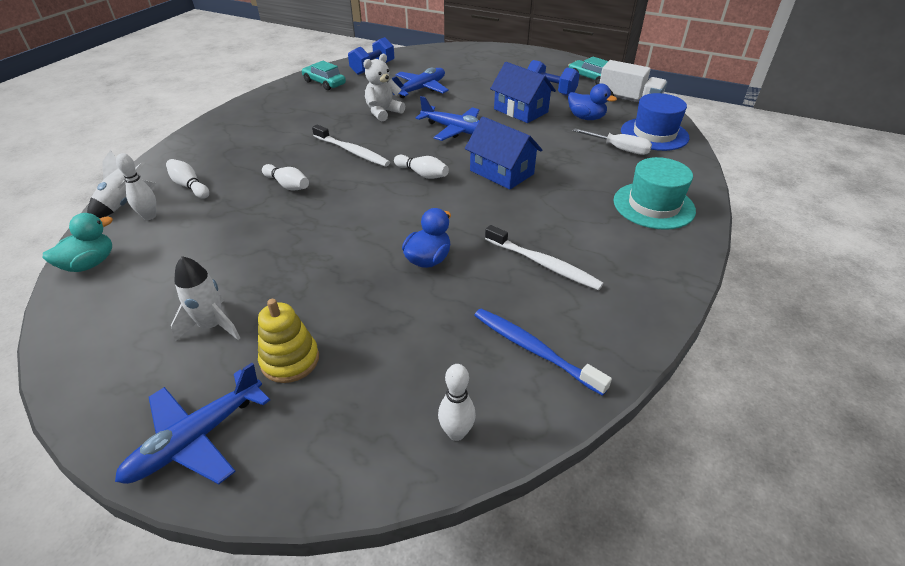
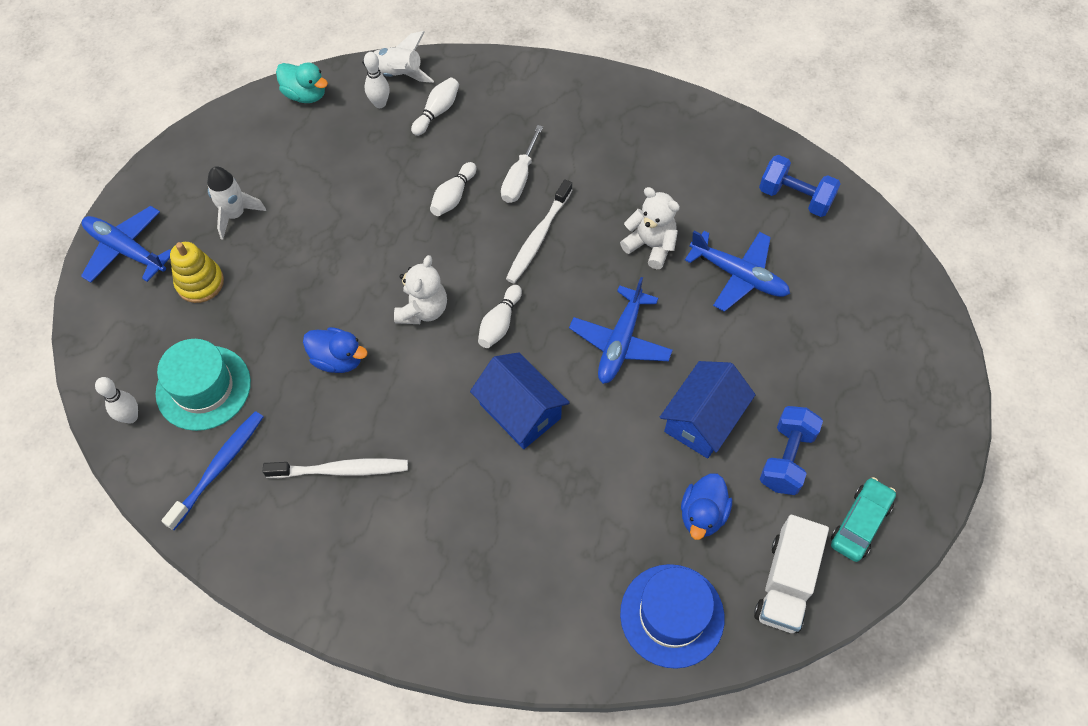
camera: 80 degrees right, 20 degrees up
turquoise car [301,61,346,90] -> none
blue house [465,117,542,190] -> blue house turned 75 degrees counterclockwise [470,352,570,449]
white toothbrush [485,225,604,290] -> white toothbrush turned 120 degrees counterclockwise [263,458,408,478]
white screwdriver [573,128,652,155] -> white screwdriver moved to [501,125,543,203]
turquoise hat [614,157,696,230] -> turquoise hat moved to [156,339,251,431]
none -> white teddy bear [394,255,447,324]

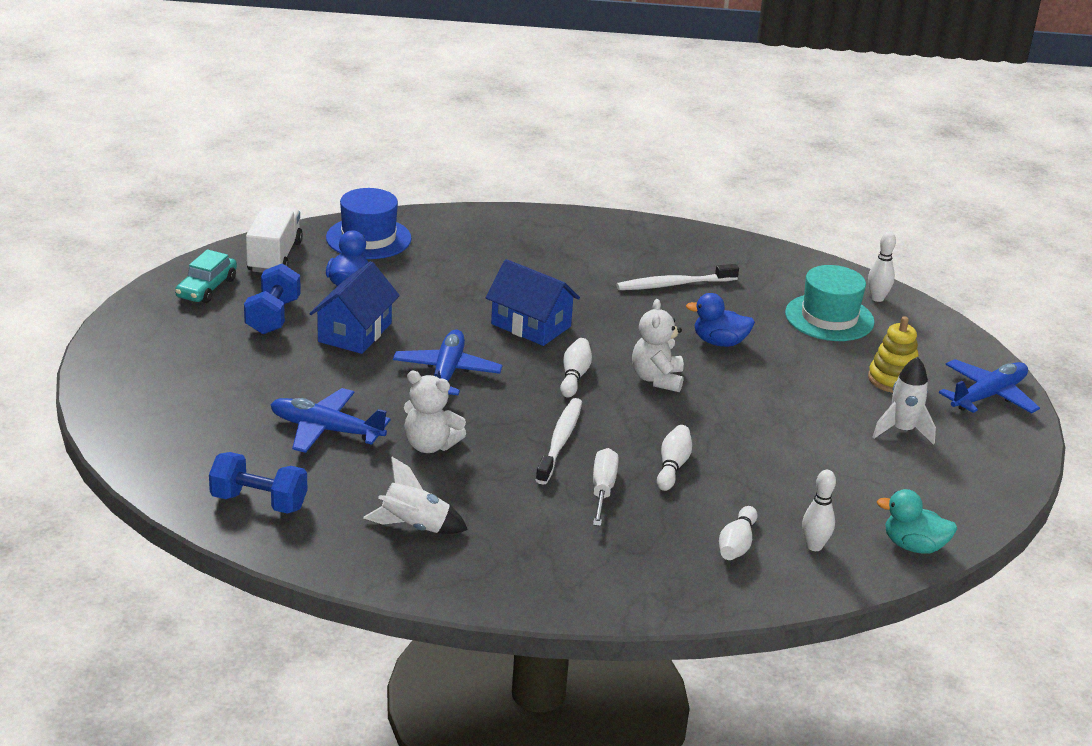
camera: 165 degrees right, 30 degrees down
blue plane [81,206,171,283] -> blue plane turned 60 degrees counterclockwise [939,359,1040,414]
blue toothbrush [161,411,263,530] -> none
white rocket [362,31,434,83] -> white rocket moved to [363,457,468,534]

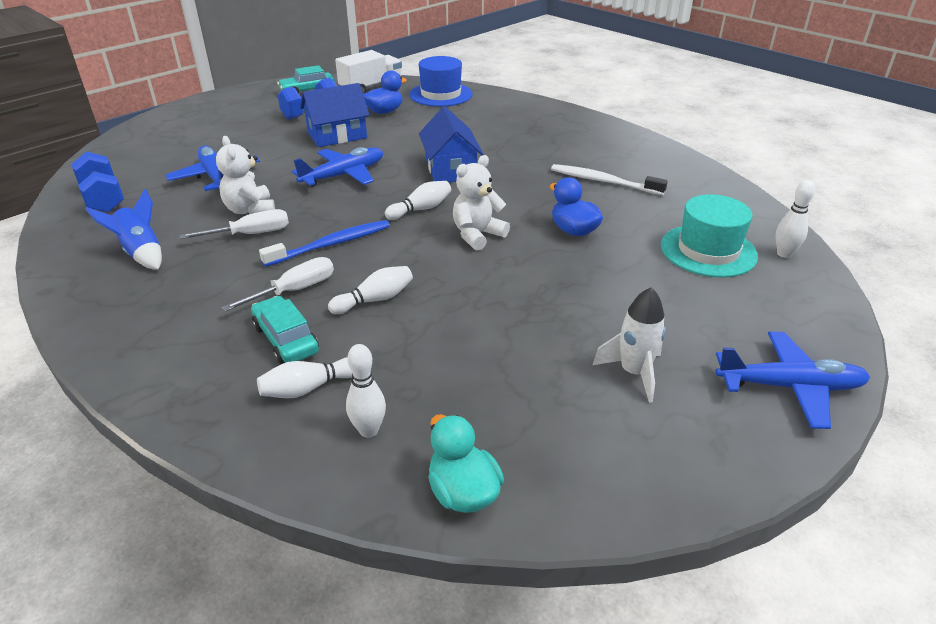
camera: 45 degrees right, 5 degrees up
white rocket [363,457,468,534] -> blue rocket [85,189,162,270]
white toothbrush [536,398,582,485] -> blue toothbrush [259,220,390,267]
yellow stacking toy [868,316,919,393] -> none
none -> white screwdriver [179,209,289,239]
none -> turquoise car [251,296,319,364]

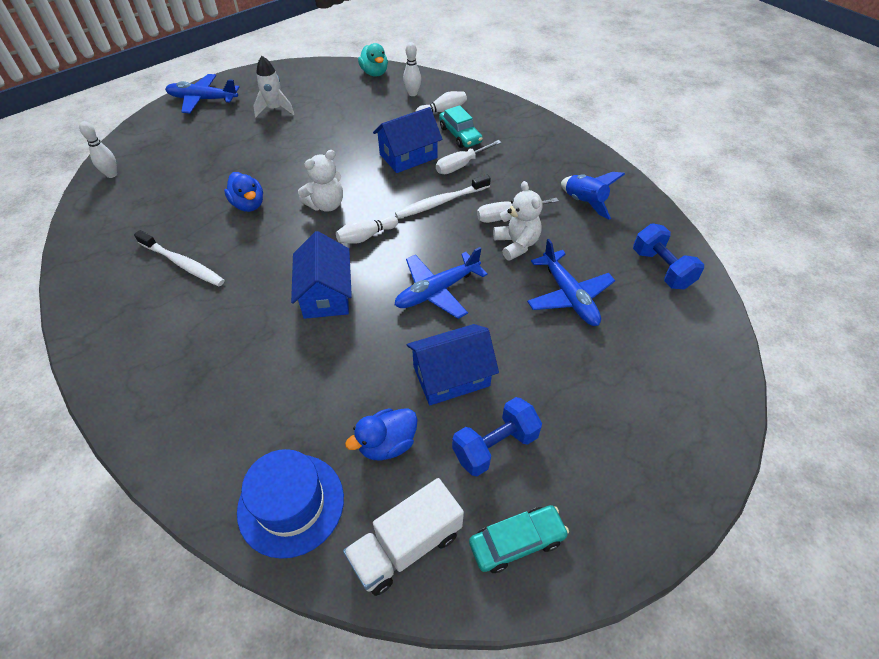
camera: 175 degrees left, 15 degrees up
blue toothbrush [259,220,390,267] -> white toothbrush [395,174,491,219]
white bowling pin [328,266,413,314] -> blue house [373,107,442,173]
turquoise hat [661,194,758,277] -> none

